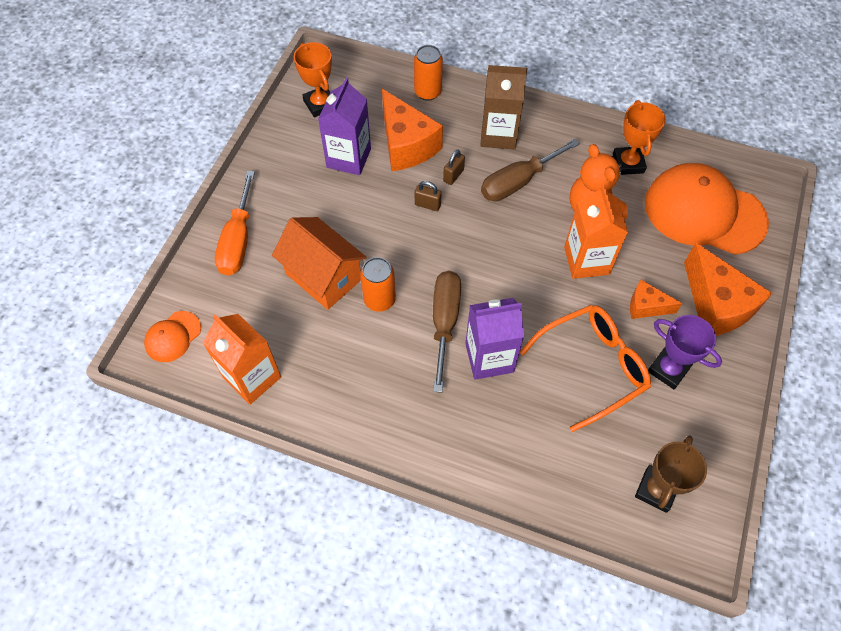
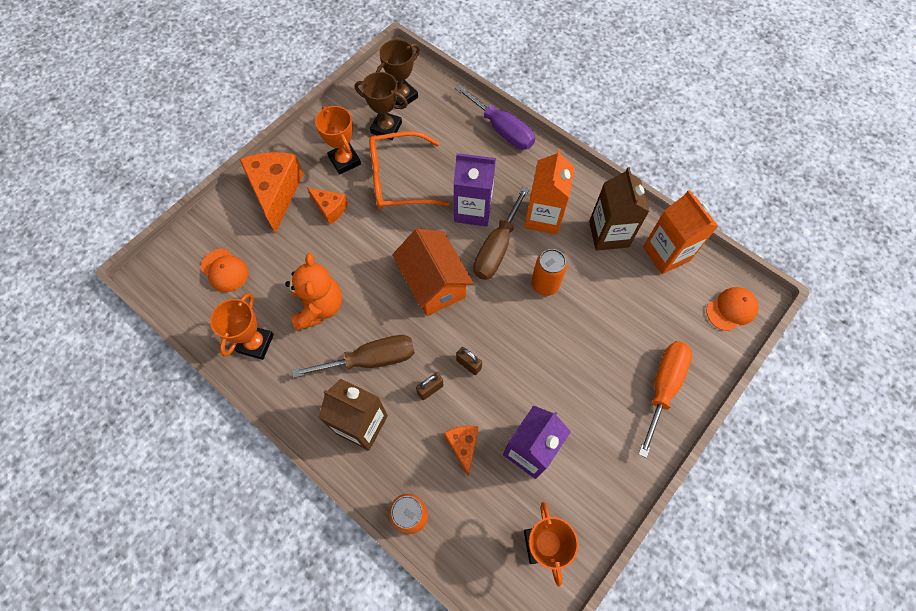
camera: 160 degrees left, 5 degrees up
orange house [272,217,367,310] -> orange house moved to [392,228,473,316]
orange cheese [382,89,443,171] -> orange cheese [444,426,479,477], size x0.54
orange carton [564,184,628,279] -> orange carton moved to [524,149,575,235]
orange cap [645,163,769,255] -> orange cap [201,249,248,292], size x0.45
purple trophy [648,315,722,389] -> orange trophy [315,106,361,175]
none -> brown trophy [355,72,408,140]
none -> purple screwdriver [455,85,535,150]
none -> brown carton [589,167,649,251]

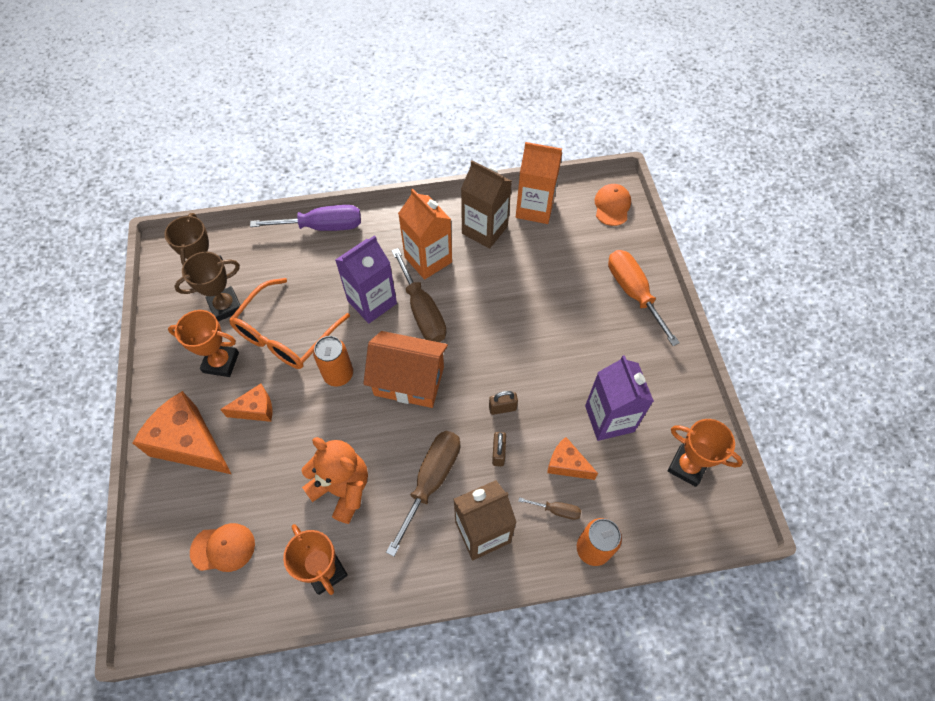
camera: 50 degrees left, 5 degrees down
orange can [531,249,567,296] -> orange can moved to [313,336,353,386]
none -> brown screwdriver [518,497,581,520]

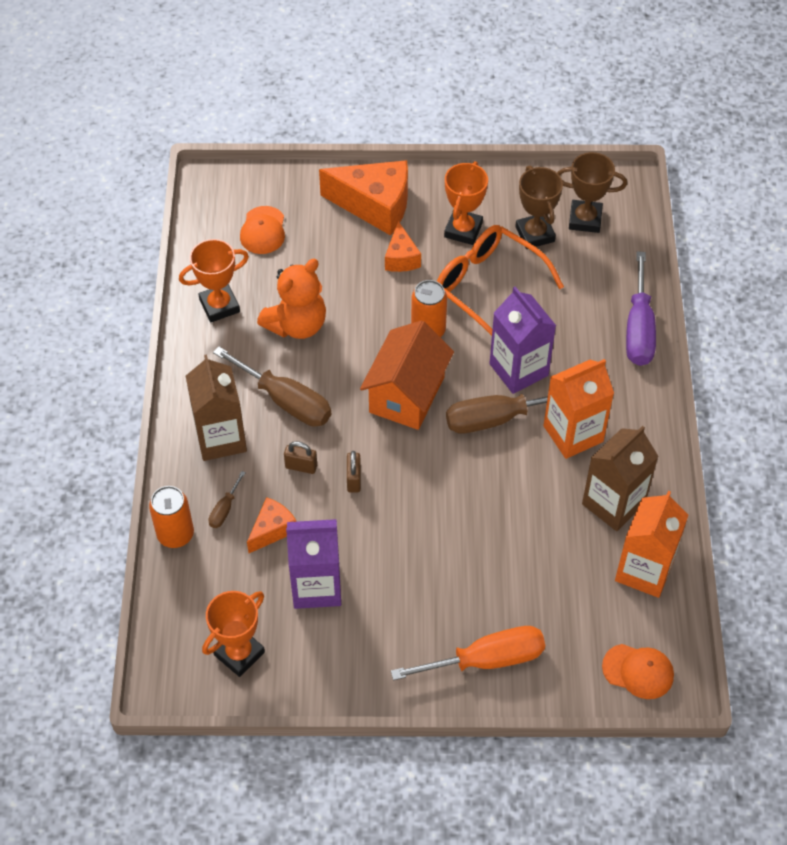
camera: 100 degrees right, 5 degrees down
orange cheese [132,391,231,474] -> orange cheese turned 60 degrees clockwise [319,160,408,236]

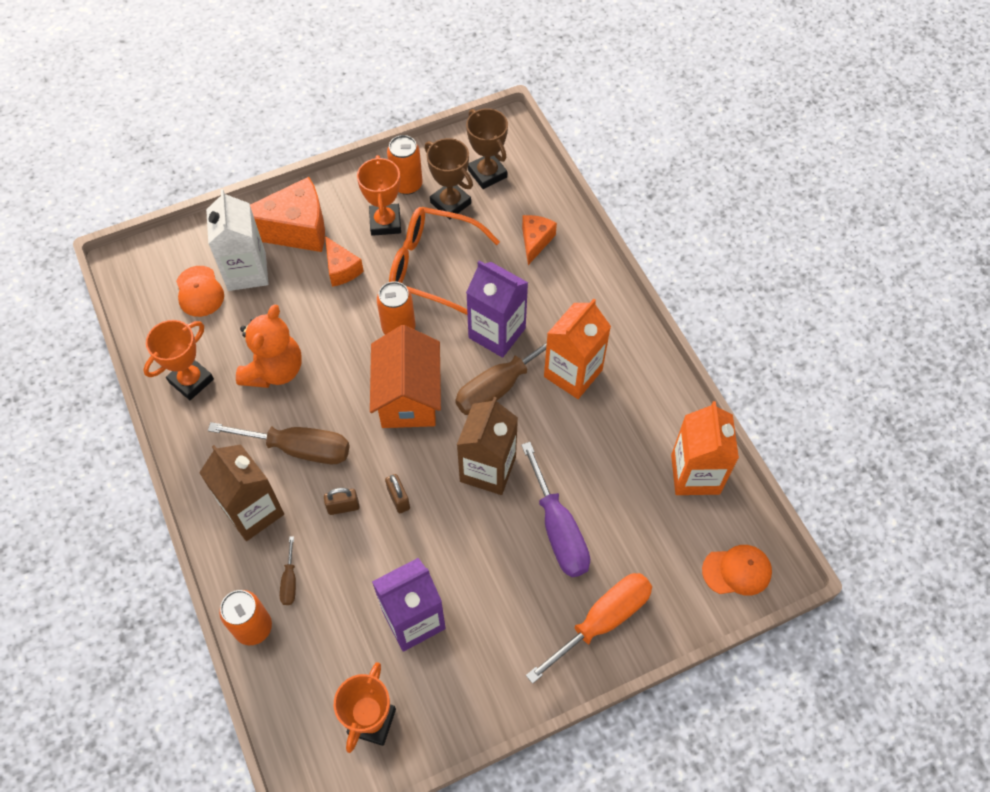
camera: 25 degrees left, 5 degrees up
orange cheese [247,497,296,553] -> orange cheese moved to [522,215,557,265]
brown trophy [557,152,627,233] -> brown trophy turned 75 degrees clockwise [466,108,508,189]
brown carton [582,426,659,531] -> brown carton moved to [457,397,518,495]
purple screwdriver [626,251,656,366] -> purple screwdriver moved to [521,442,590,577]
none -> white carton [206,189,269,291]
none -> orange can [387,135,423,195]

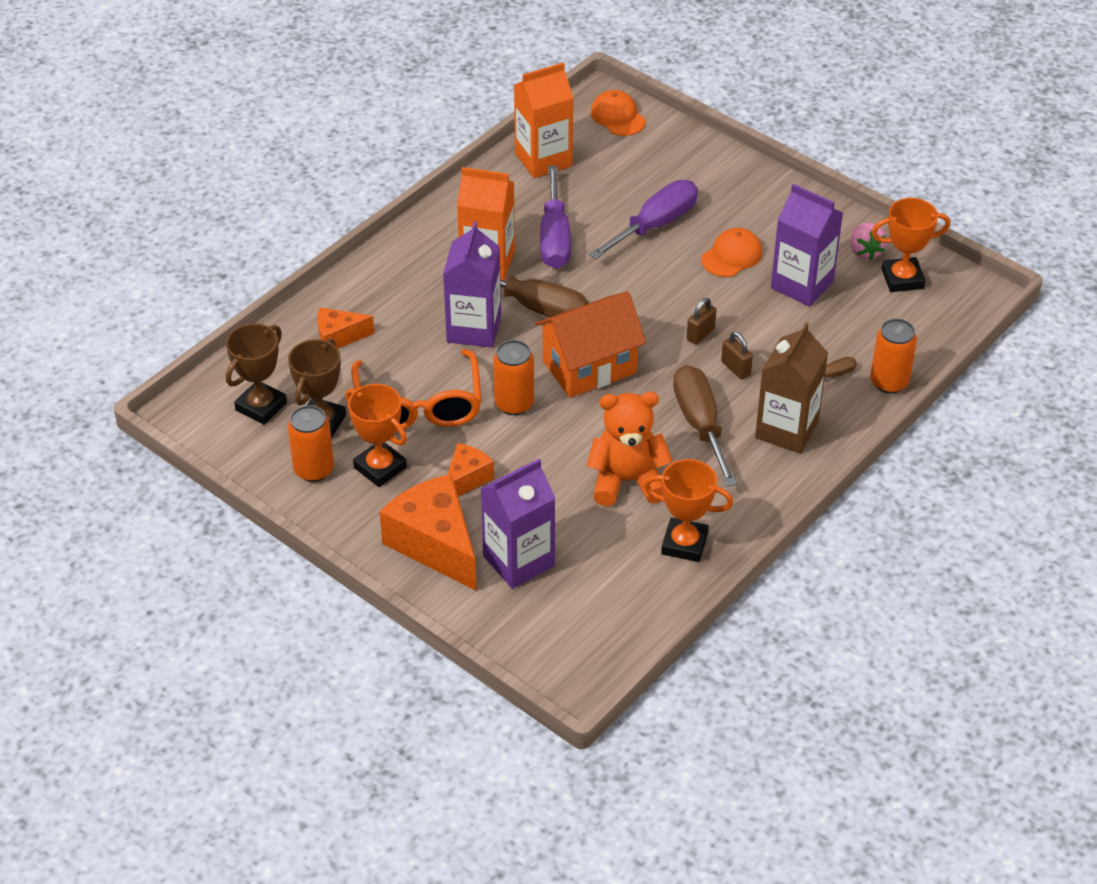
camera: 115 degrees left, 15 degrees down
orange cap [176,266,224,317] -> orange cap moved to [701,228,762,277]
white carton [206,189,269,291] -> purple carton [480,459,556,589]
orange trophy [357,155,401,236] -> orange trophy turned 75 degrees clockwise [346,384,407,487]
brown carton [457,397,518,495] -> none
orange screwdriver [526,573,652,684] -> none
none -> purple screwdriver [540,166,571,269]
none -> pink strawberry [850,223,887,260]

